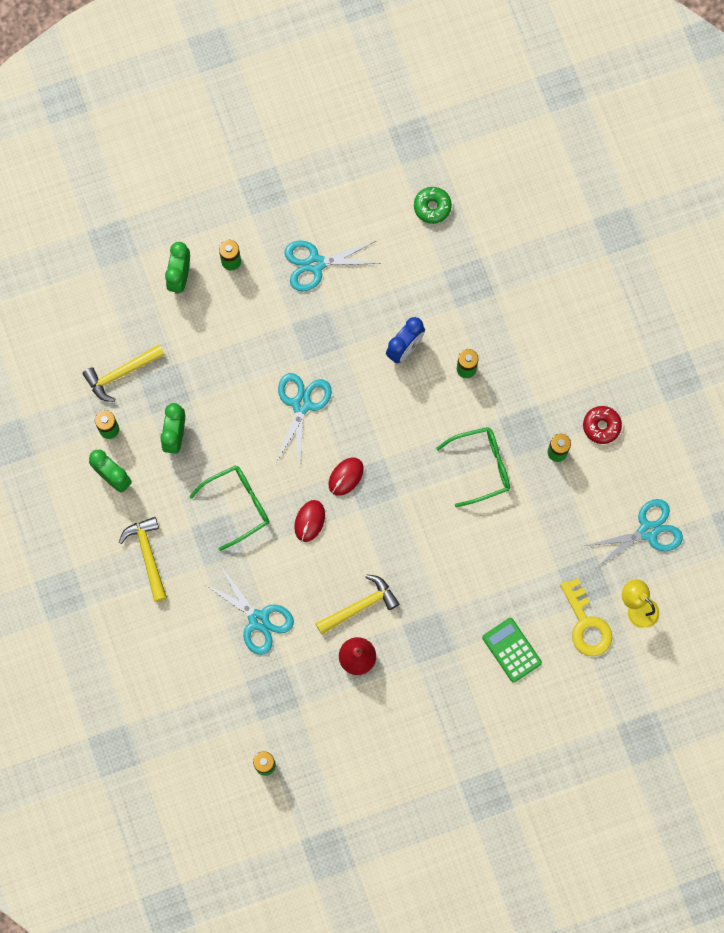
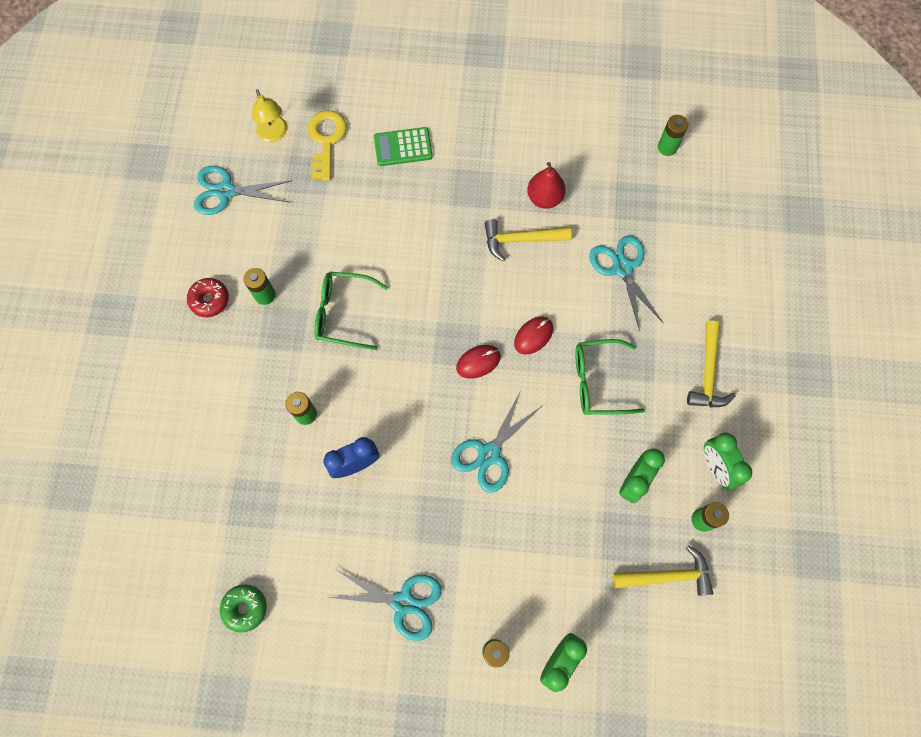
camera: 155 degrees left, 5 degrees down
green calculator [482,618,542,683] -> green calculator turned 90 degrees clockwise [374,127,433,166]

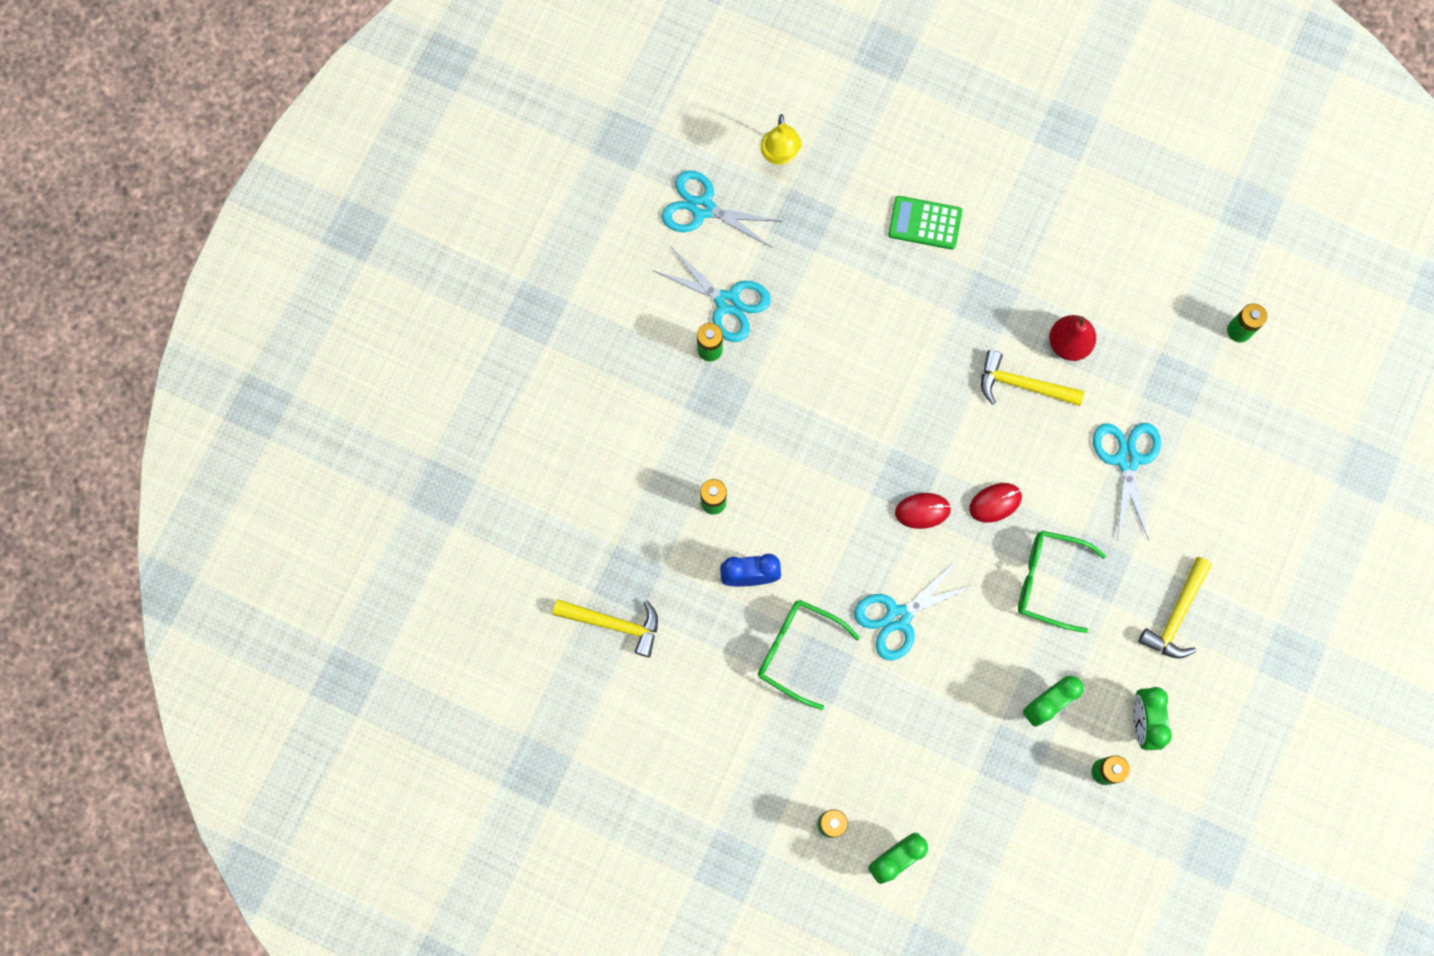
camera: 20 degrees right, 5 degrees up
red donut [187,278,229,317] -> none
green donut [220,584,267,633] -> none
yellow key [308,110,347,181] -> none
green glasses [314,272,388,350] -> green glasses moved to [758,600,860,710]
turquoise scissors [325,569,442,641] -> turquoise scissors moved to [652,246,771,342]
yellow hammer [613,545,713,596] -> yellow hammer moved to [553,599,658,657]

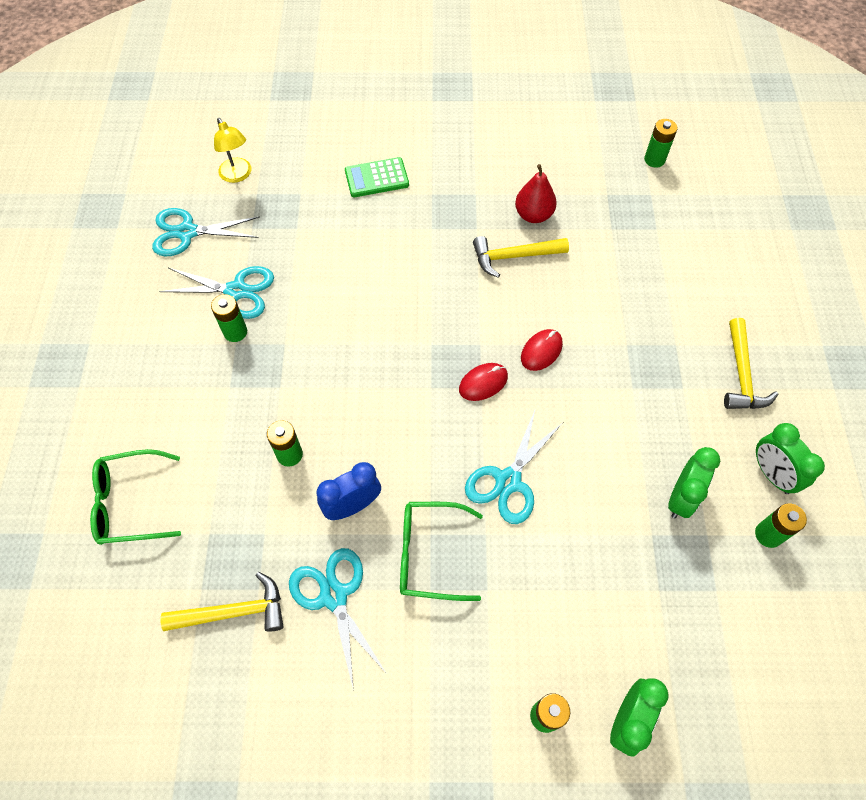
camera: 25 degrees left, 15 degrees down
green glasses [1018,530,1106,633] -> green glasses moved to [90,449,181,545]
turquoise scissors [1093,423,1161,541] -> turquoise scissors moved to [289,548,387,691]

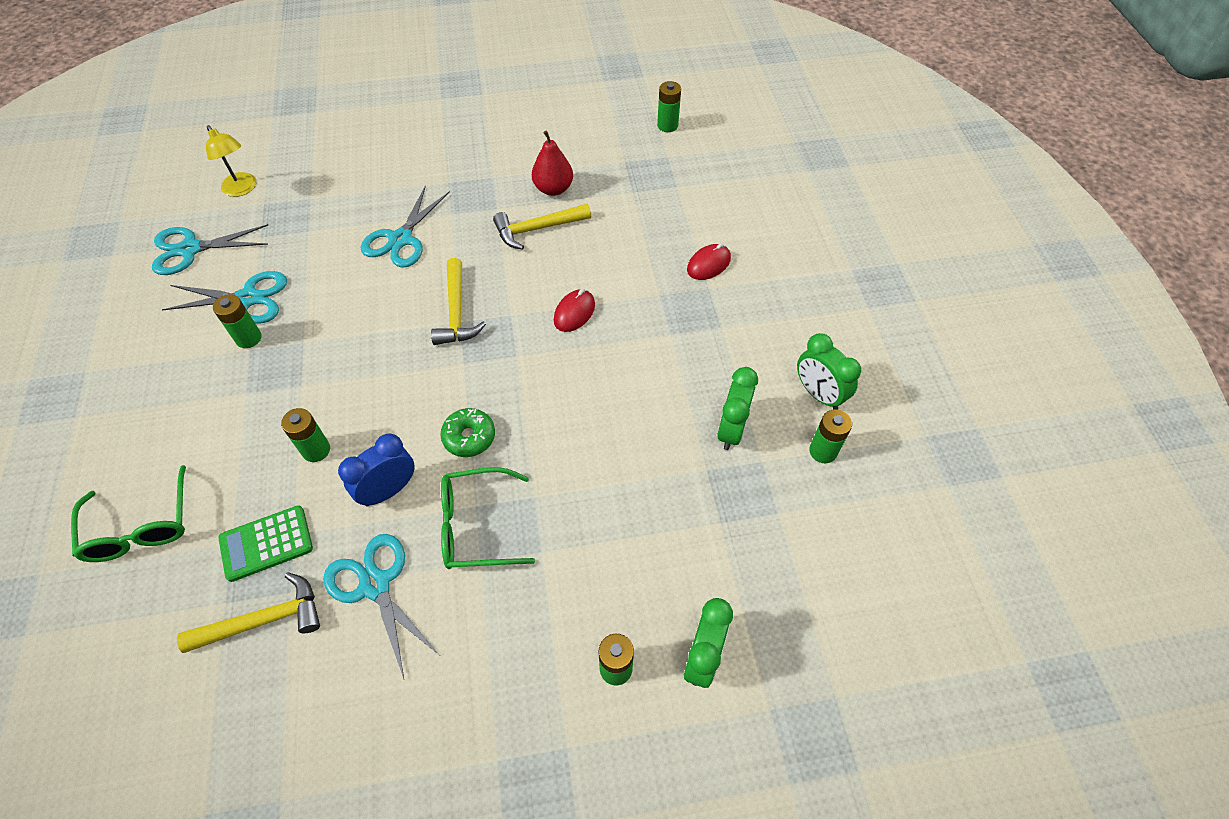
camera: 10 degrees left, 5 degrees down
green glasses [90,449,181,545] -> green glasses turned 90 degrees counterclockwise [71,465,186,562]
green calculator [345,157,409,197] -> green calculator moved to [218,505,313,582]
red mouse [459,363,508,401] -> red mouse moved to [687,243,731,280]
turquoise scissors [465,410,562,524] -> turquoise scissors moved to [361,185,450,268]
yellow hammer [724,318,778,409] -> yellow hammer moved to [431,258,486,345]
none -> green donut [440,408,495,457]

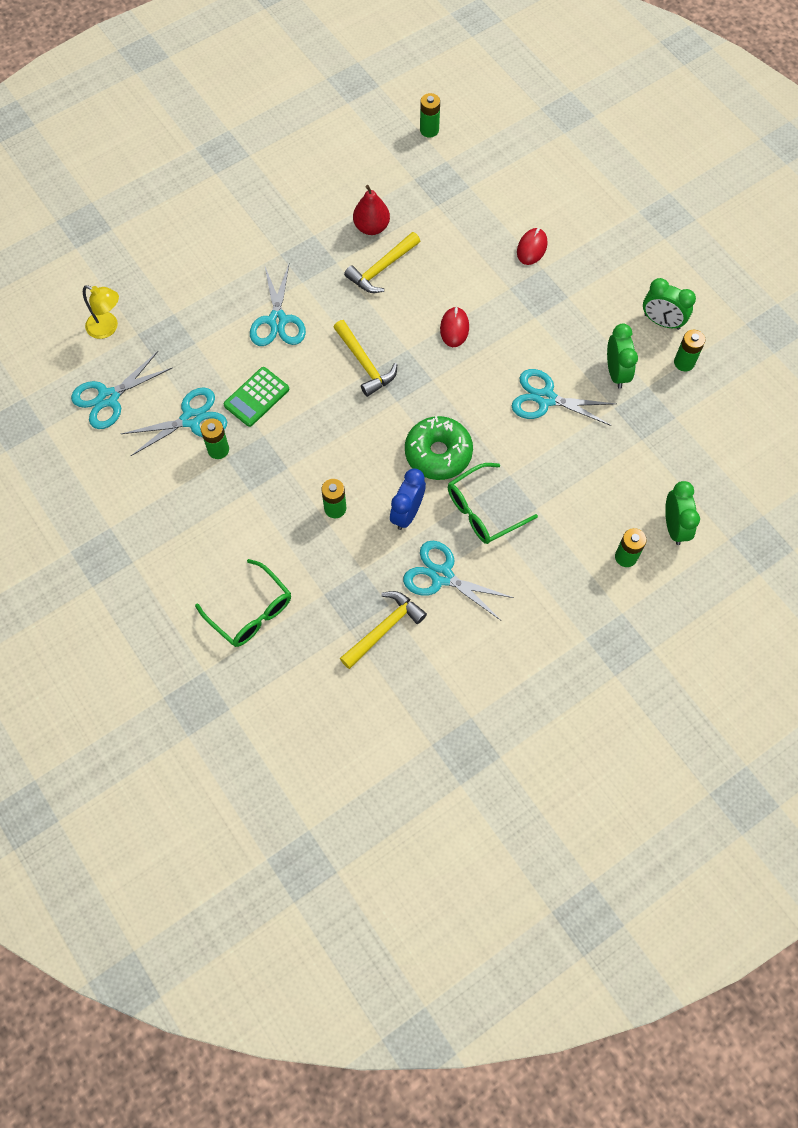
camera: 25 degrees left, 10 degrees up
green calculator [218,505,313,582] -> green calculator moved to [224,367,289,427]
green donut [440,408,495,457] -> green donut [405,416,473,480], size x1.62
none -> turquoise scissors [512,369,616,426]

